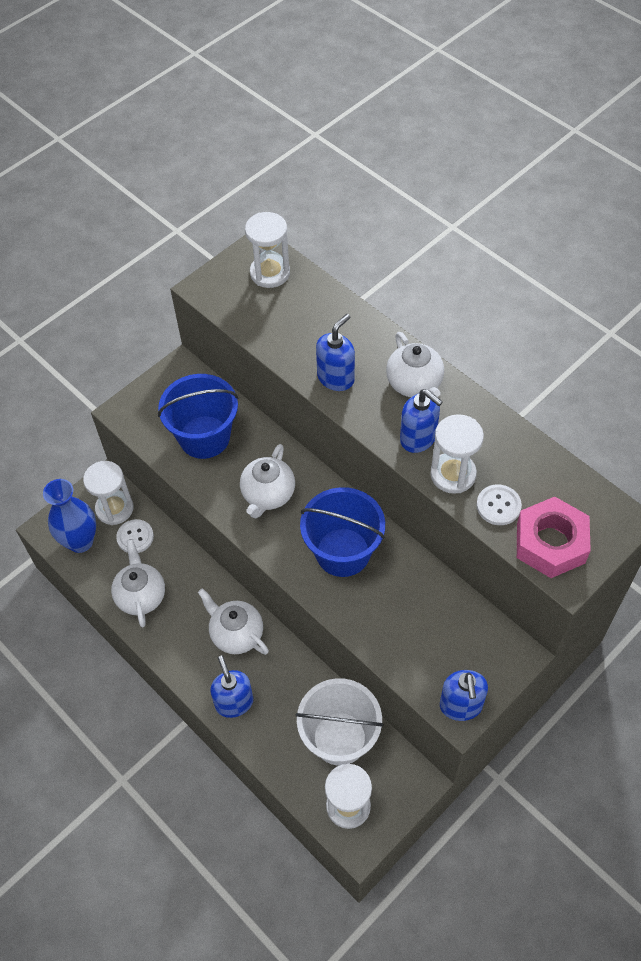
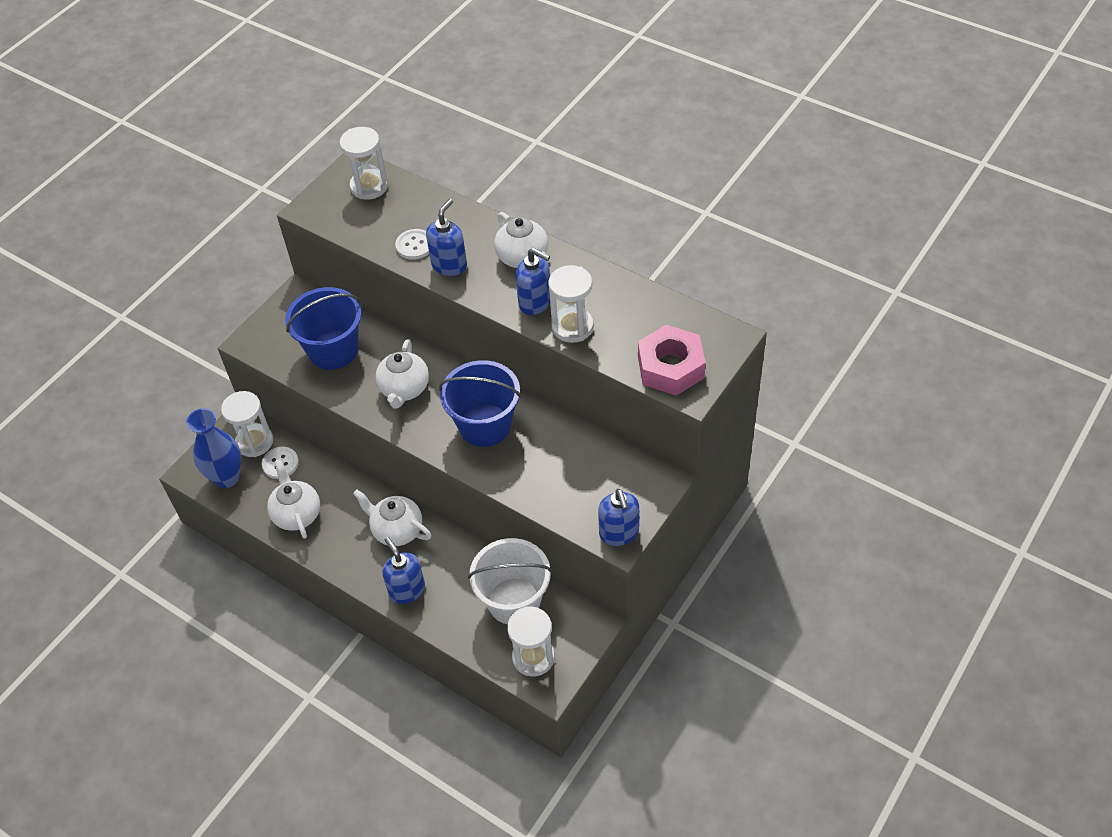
camera: 10 degrees left, 5 degrees down
white button [476,485,522,525] -> white button moved to [395,229,429,260]

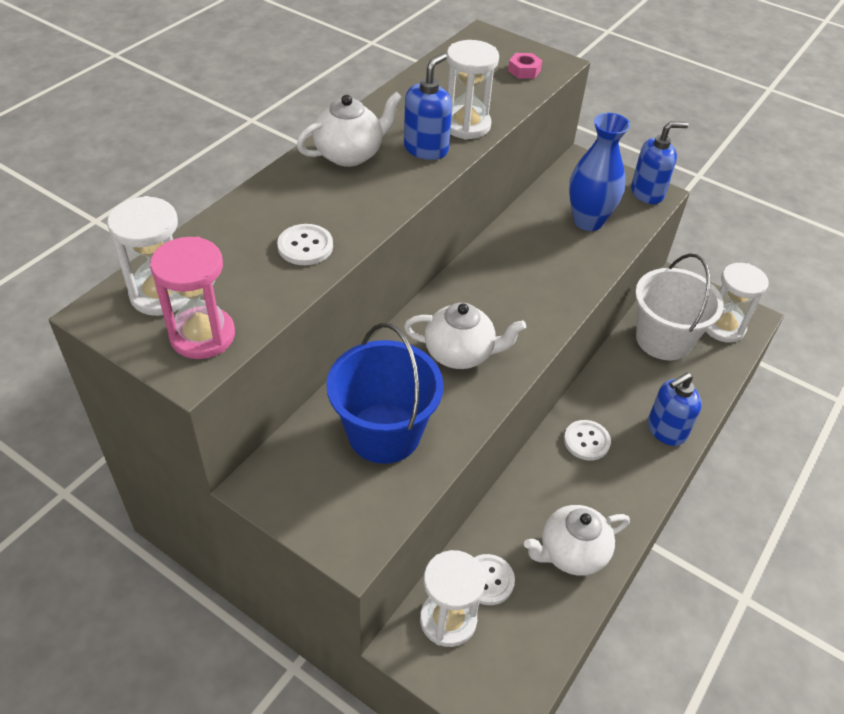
camera: 95 degrees left, 5 degrees down
blue vase [186,408,241,488] -> blue vase moved to [569,113,630,231]
white teapot [353,490,431,546] -> white button [564,420,611,461]
blue soap dispenser [426,199,467,276] -> none
blue bucket [439,360,521,447] -> none
pink nut [638,325,706,396] -> pink nut [508,53,542,79], size x0.45
none -> pink hourglass [150,237,235,359]

